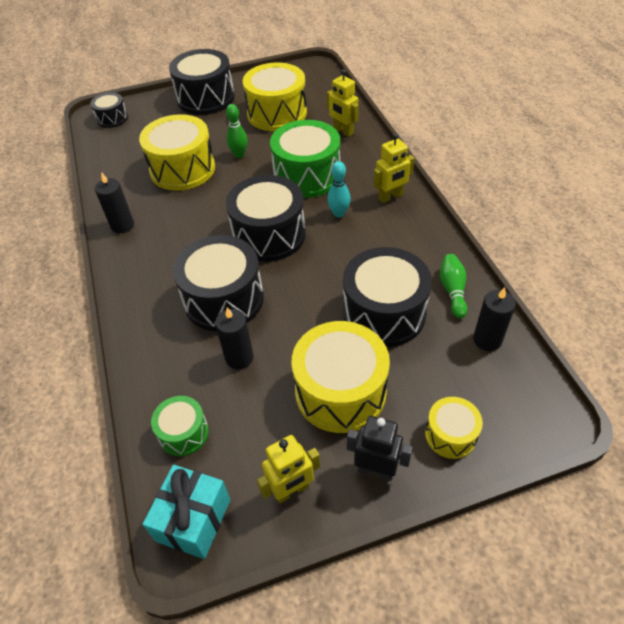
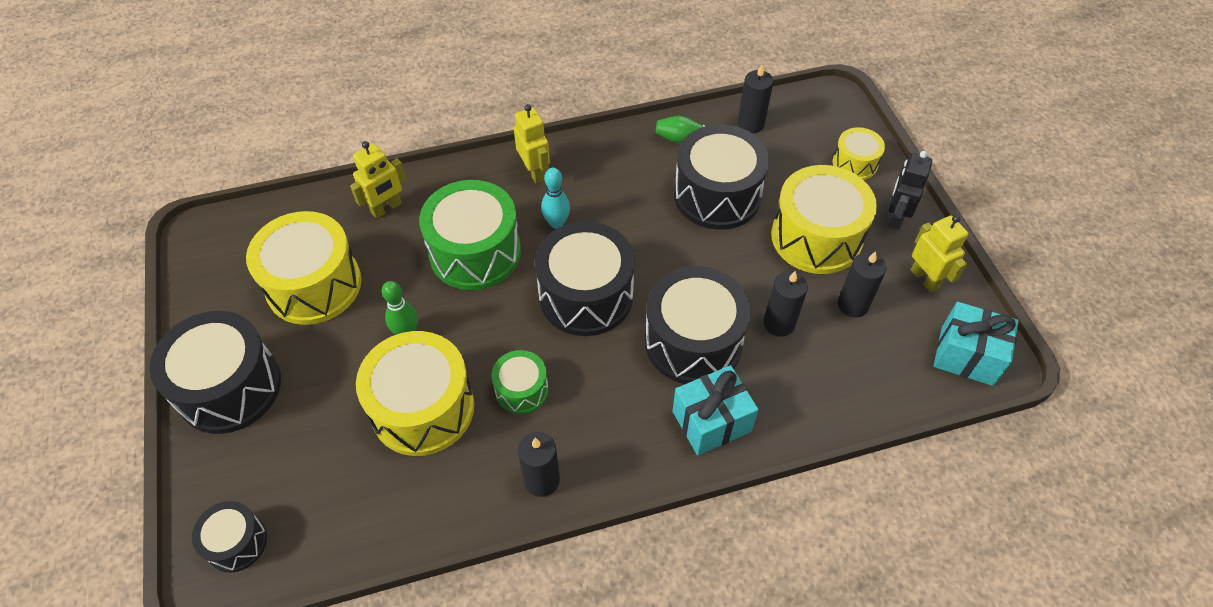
camera: 90 degrees left, 5 degrees up
green drum [151,396,209,456] -> green drum moved to [492,350,548,414]
none -> turquoise gift [672,365,759,456]
none -> black candle [838,251,886,318]

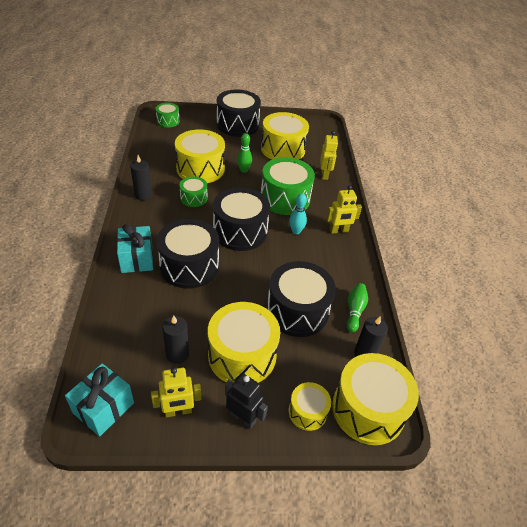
camera: 100 degrees right, 10 degrees down
black drum [192,501,267,572] -> green drum [156,103,180,127]
yellow robot [350,141,406,219] -> yellow robot turned 150 degrees counterclockwise [320,131,338,180]
black candle [764,271,808,337] -> none
none -> yellow drum [332,353,419,445]

